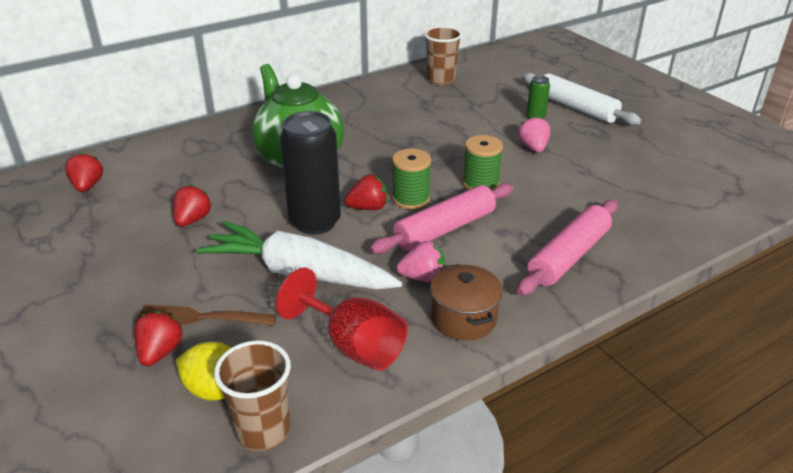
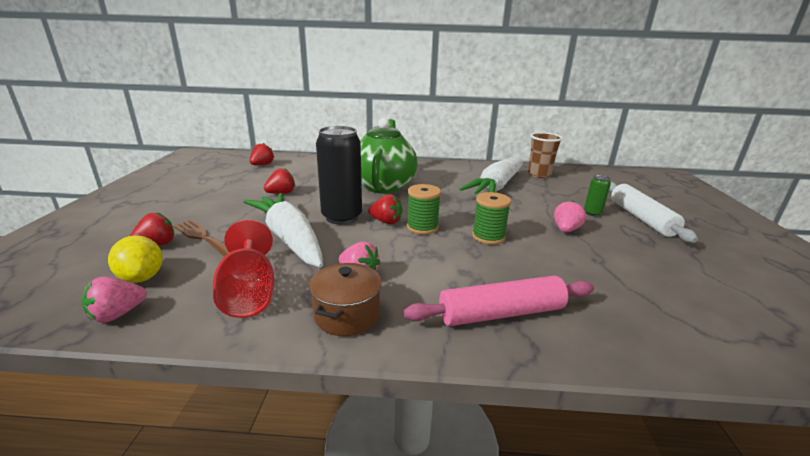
camera: 35 degrees right, 10 degrees down
brown cup [214,341,291,451] -> pink strawberry [82,277,147,323]
pink rolling pin [370,183,513,254] -> none
none -> white carrot [459,157,523,194]

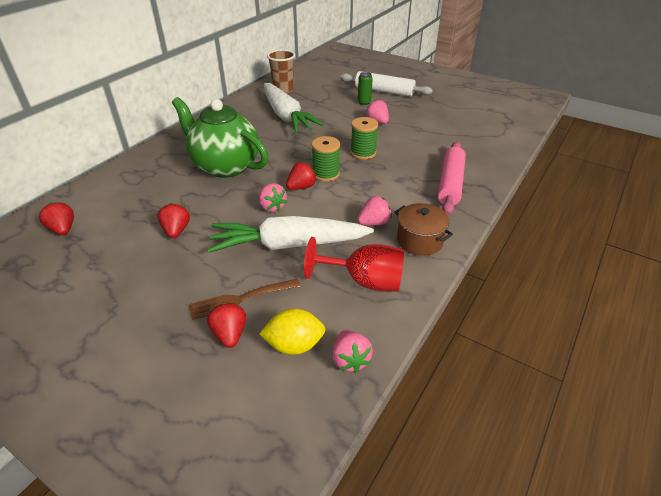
camera: 60 degrees left, 15 degrees up
black can [316,126,362,225] -> pink strawberry [259,183,287,212]

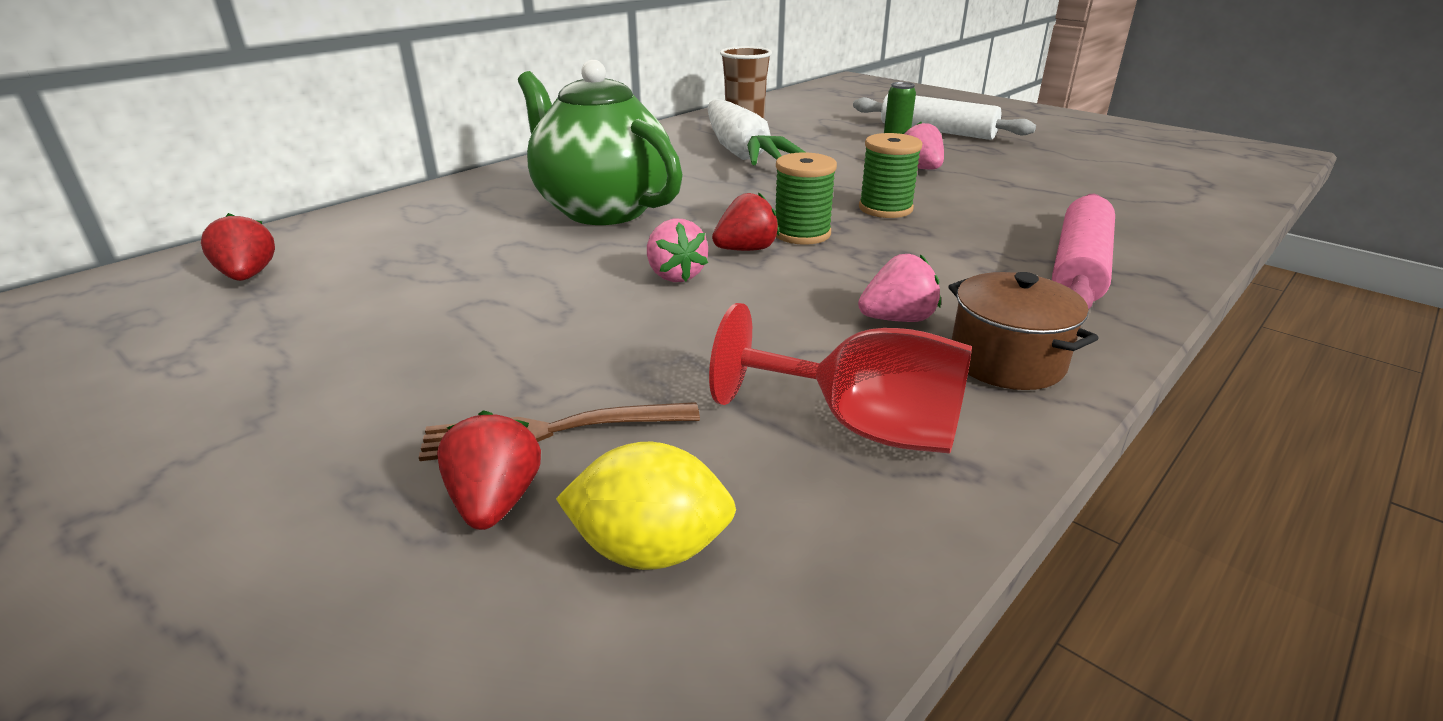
camera: 10 degrees right, 10 degrees down
red strawberry [158,203,190,238] -> none
white carrot [207,216,374,253] -> none
pink strawberry [332,330,373,373] -> none

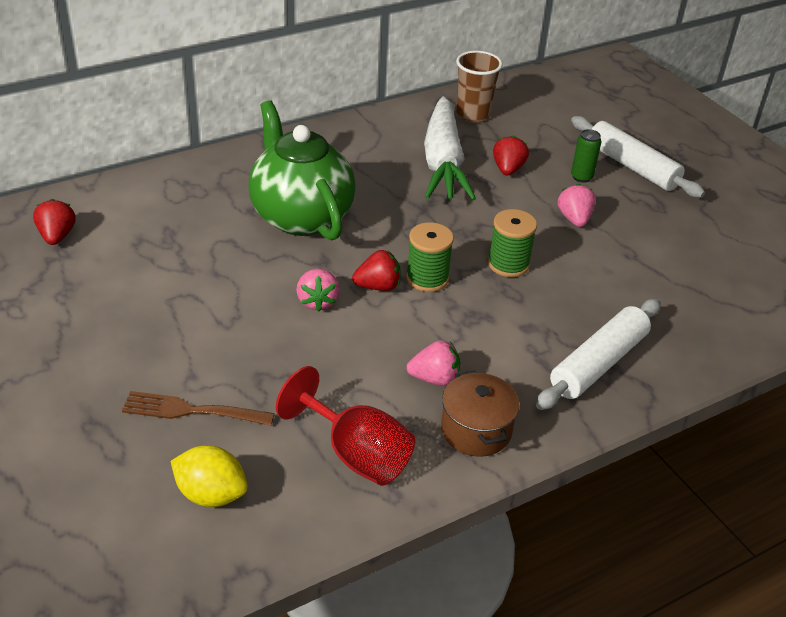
camera: 15 degrees right, 10 degrees up
red strawberry [437,411,541,530] -> red strawberry moved to [493,135,529,176]
pink rolling pin [1052,194,1115,309] -> white rolling pin [536,299,661,410]

